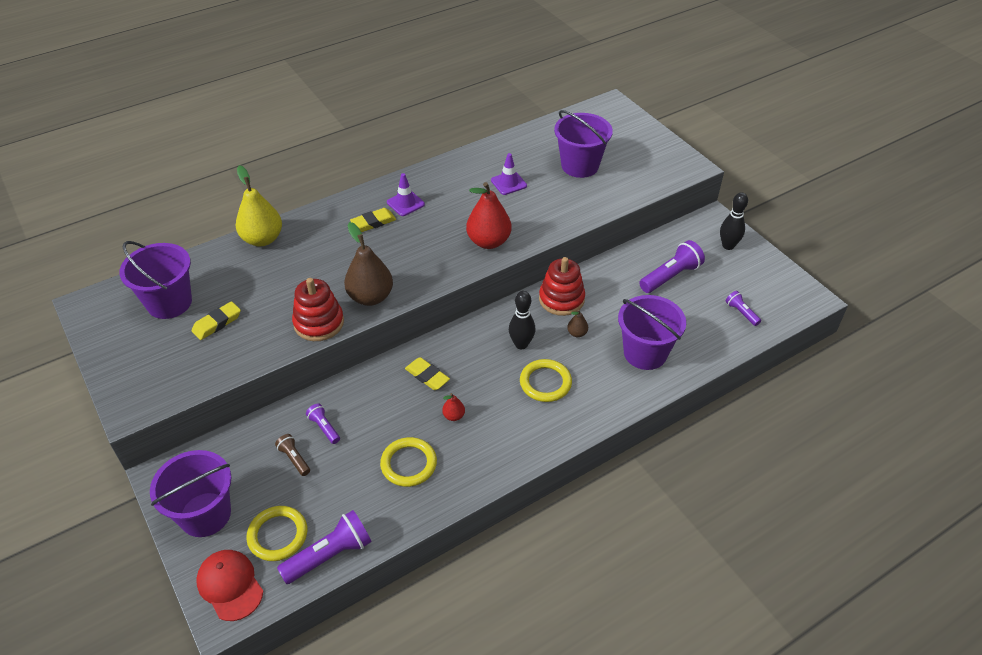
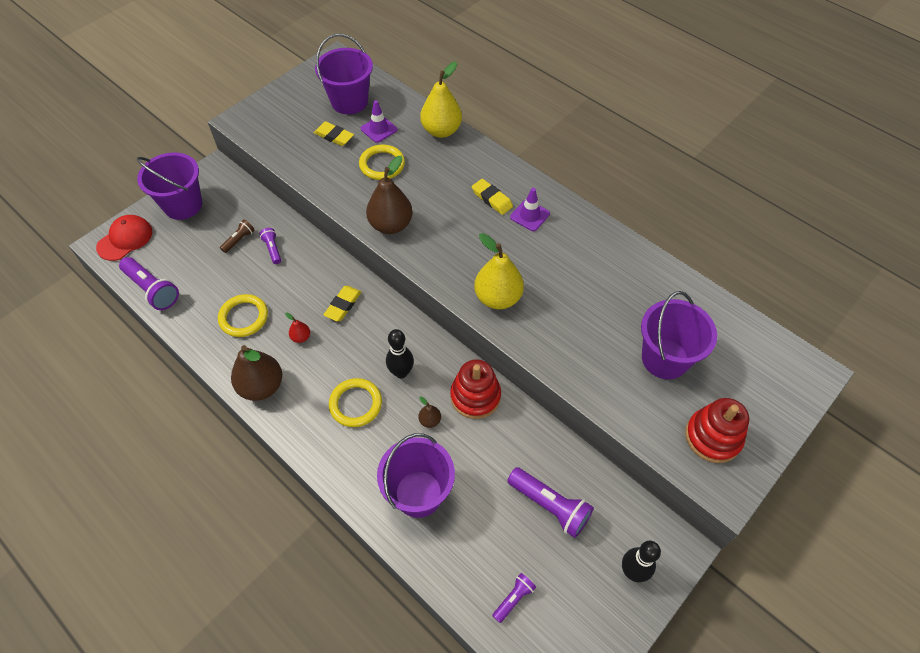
camera: 75 degrees right, 10 degrees up
yellow ring [246,506,308,561] -> yellow ring moved to [359,145,405,180]
red stacking toy [292,278,344,341] -> red stacking toy moved to [685,398,749,463]
purple flashlight [306,403,340,444] -> purple flashlight turned 60 degrees counterclockwise [259,228,281,264]
red pear [466,182,511,249] -> yellow pear [474,233,524,309]
purple traffic cone [491,153,527,195] -> purple traffic cone moved to [361,100,397,143]
none -> brown pear [231,345,282,401]

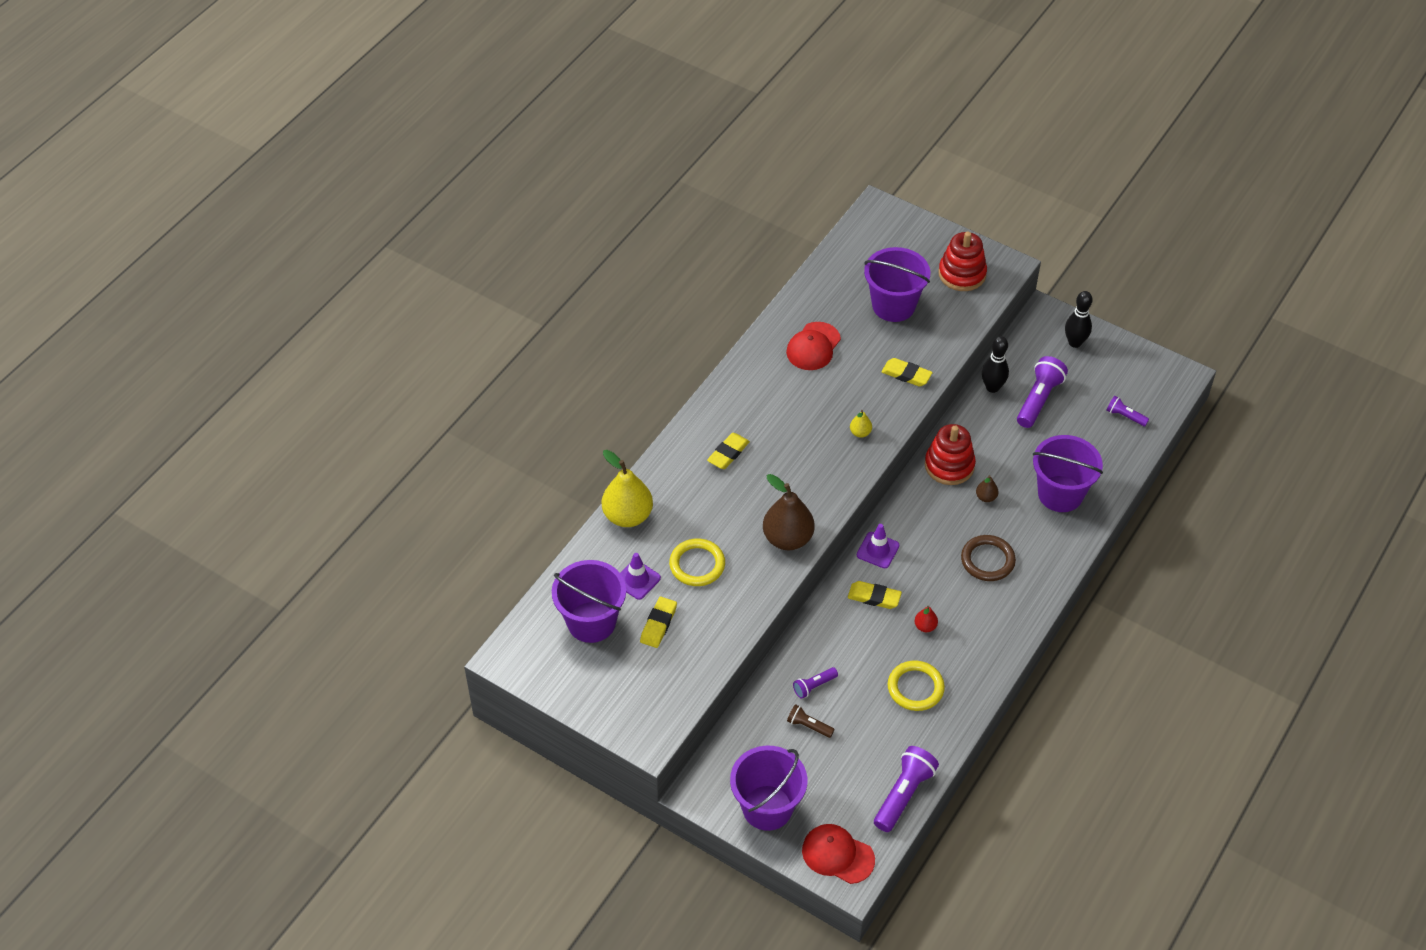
camera: 100 degrees left, 5 degrees down
brown pear [231,345,282,401] -> none
yellow ring [329,378,382,427] -> brown ring [961,535,1016,581]
black bowling pin [386,329,414,378] -> black bowling pin moved to [982,336,1009,393]
yellow pear [474,233,524,309] -> yellow pear [850,410,872,438], size x0.45
purple traffic cone [510,188,550,231] -> purple traffic cone moved to [857,524,899,568]
none -> red cap [786,322,841,370]
none -> yellow eraser [881,358,933,387]

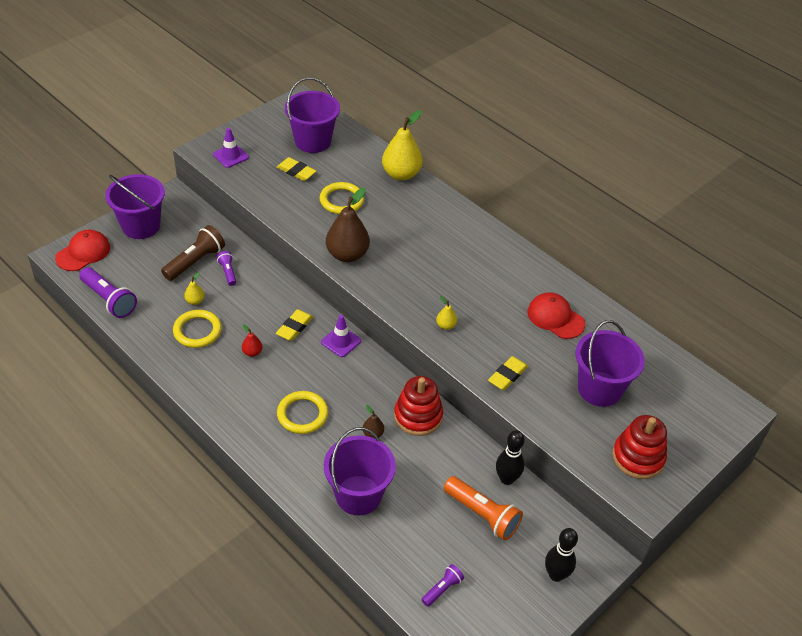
camera: 100 degrees right, 5 degrees down
purple traffic cone [621,553,661,600] -> purple traffic cone moved to [213,128,249,168]
yellow eraser [707,433,750,469] -> none
brown flashlight [787,704,835,738] -> brown flashlight [161,225,225,281], size x1.84
brown ring [961,535,1016,581] -> yellow ring [277,391,328,434]
purple flashlight [1017,356,1068,428] -> orange flashlight [444,476,523,540]
none -> yellow pear [184,272,205,305]

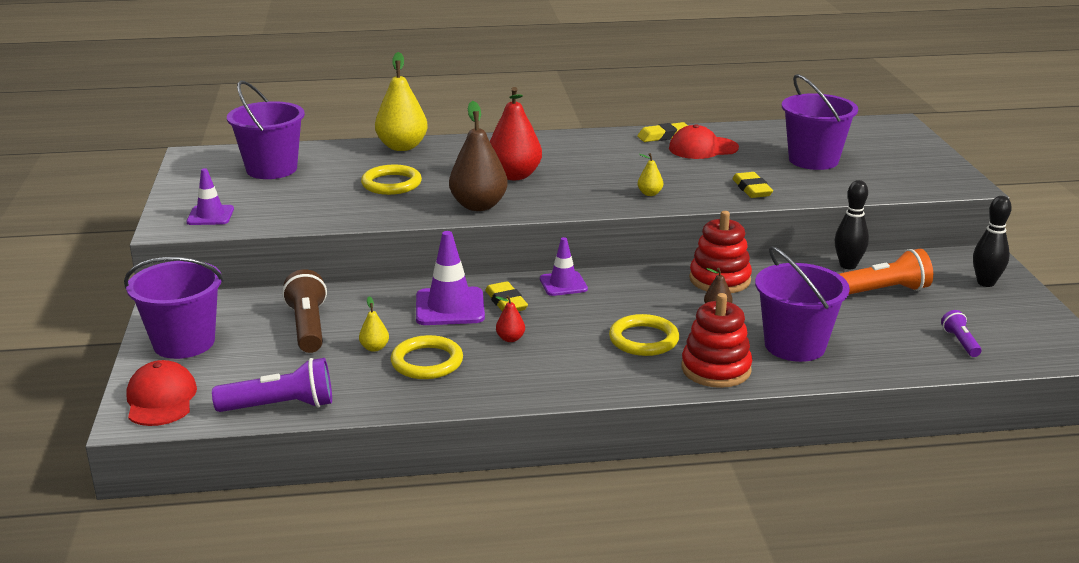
camera: 50 degrees left, 20 degrees down
purple flashlight [217,251,236,286] -> none
yellow eraser [277,157,316,181] -> yellow eraser moved to [637,122,688,142]
red stacking toy [612,415,667,479] -> red stacking toy moved to [681,293,753,388]
none -> purple traffic cone [416,231,485,325]
none -> red pear [490,87,542,180]

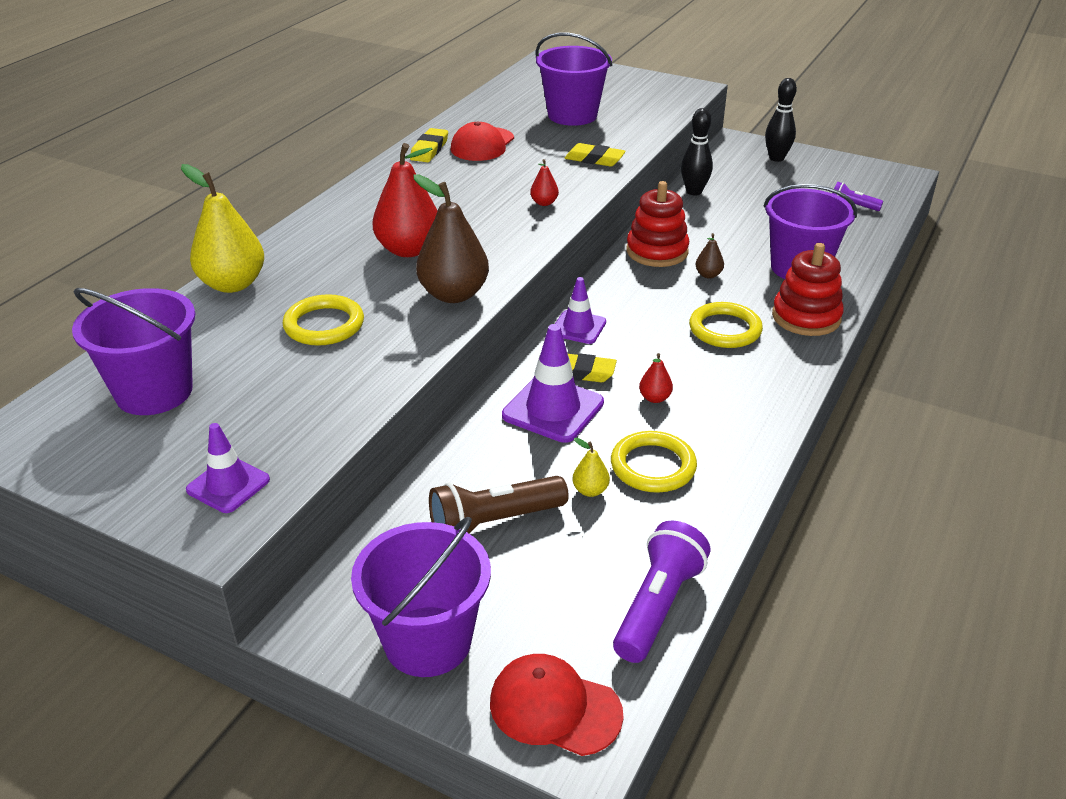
camera: 55 degrees left, 10 degrees up
brown flashlight [282,269,327,353] -> brown flashlight turned 45 degrees counterclockwise [429,476,569,533]
yellow pear [638,153,663,196] -> red pear [530,159,559,206]
orange flashlight [839,249,933,294] -> none

